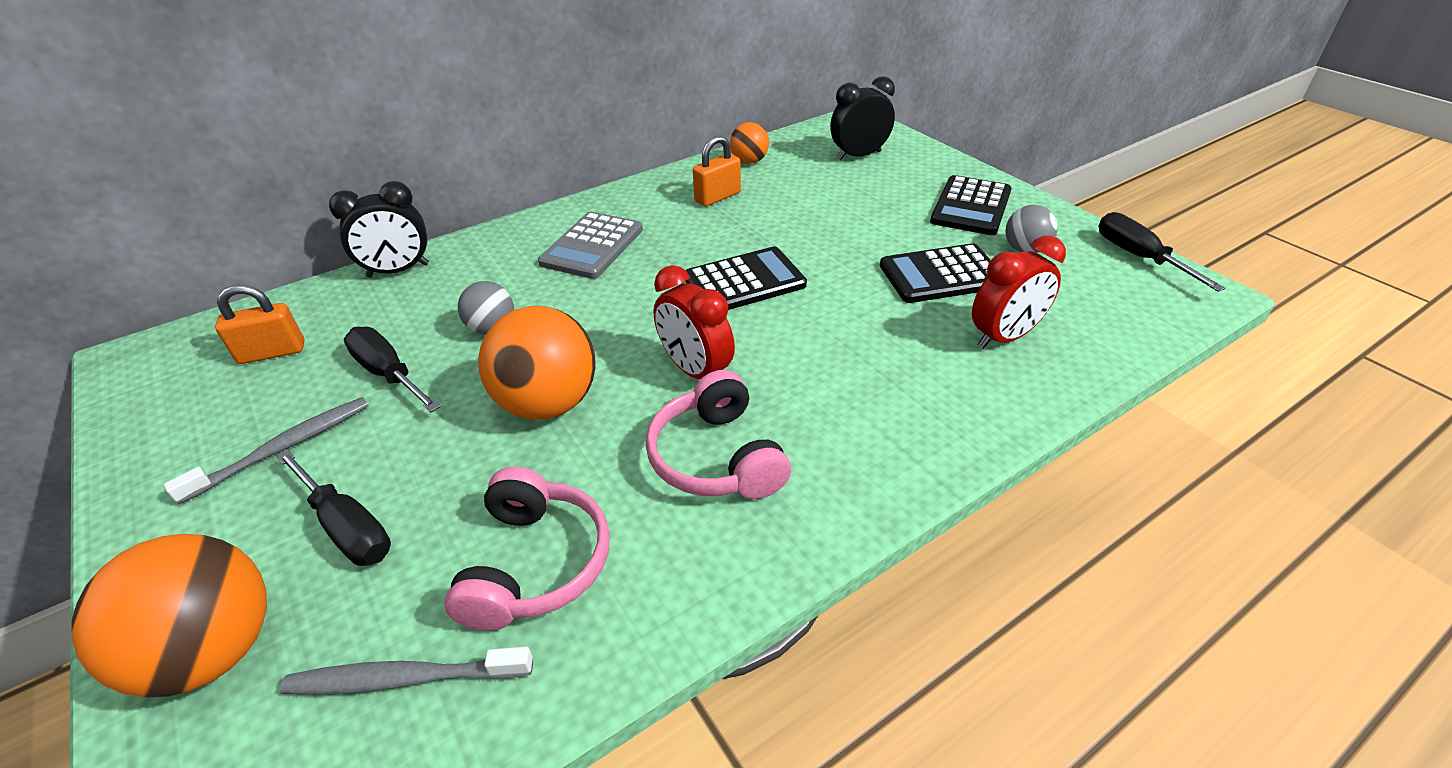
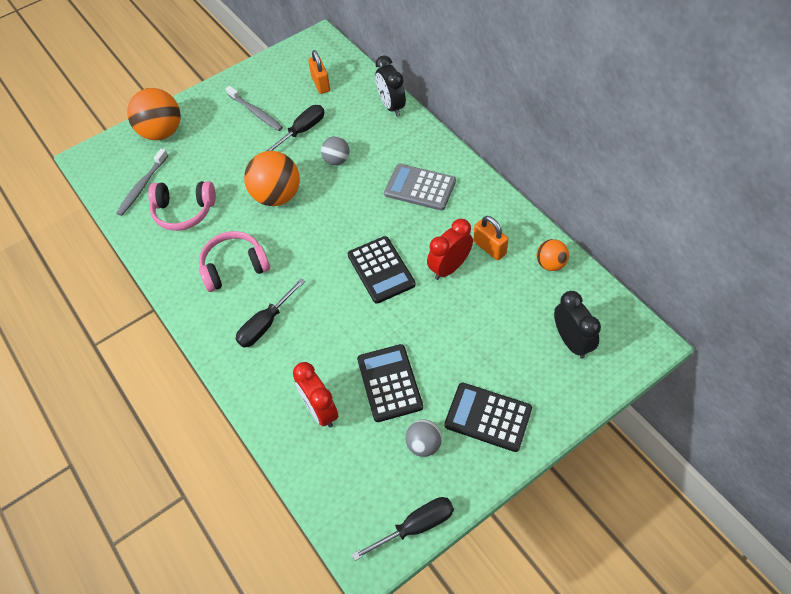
camera: 90 degrees right, 15 degrees up
black screwdriver [276,449,391,566] -> black screwdriver moved to [236,278,305,348]
grey toothbrush [280,647,533,694] -> grey toothbrush turned 150 degrees counterclockwise [116,148,168,216]
red clock [653,265,735,379] -> red clock moved to [427,219,473,280]

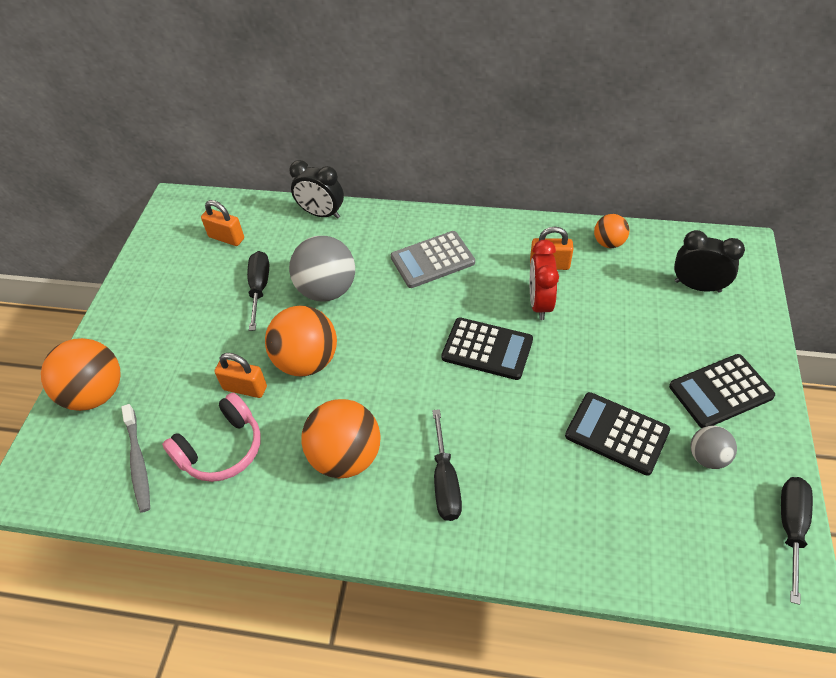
camera: 45 degrees left, 5 degrees down
pink headphones [199,231,270,292] -> orange ball [301,399,381,479]
grey toothbrush [226,86,283,131] -> none
red clock [293,362,338,428] -> none
grey ball [321,136,350,165] -> grey ball [289,236,355,302], size x1.84
none -> orange padlock [214,353,267,398]

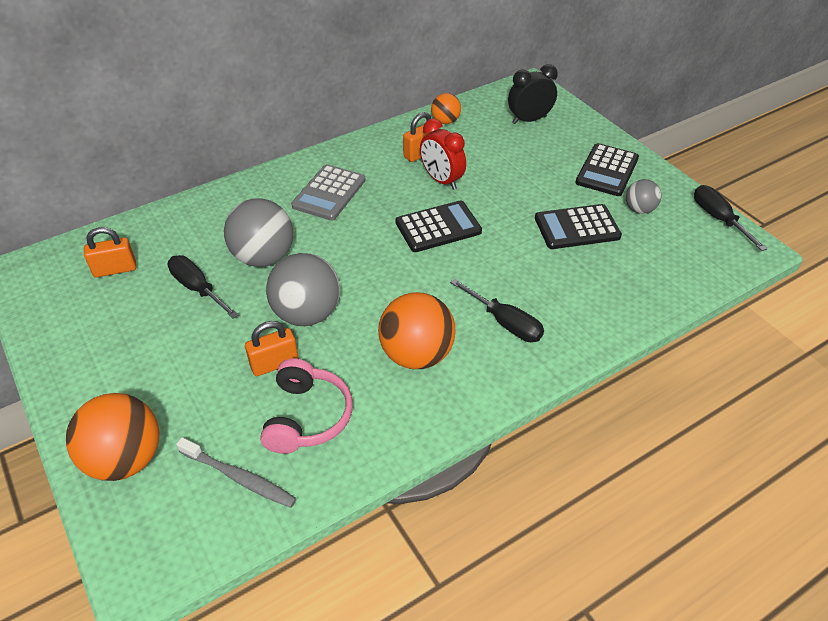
camera: 45 degrees left, 5 degrees down
orange ball [265,305,337,376] -> grey ball [266,253,340,326]
black clock [289,160,344,219] -> none

